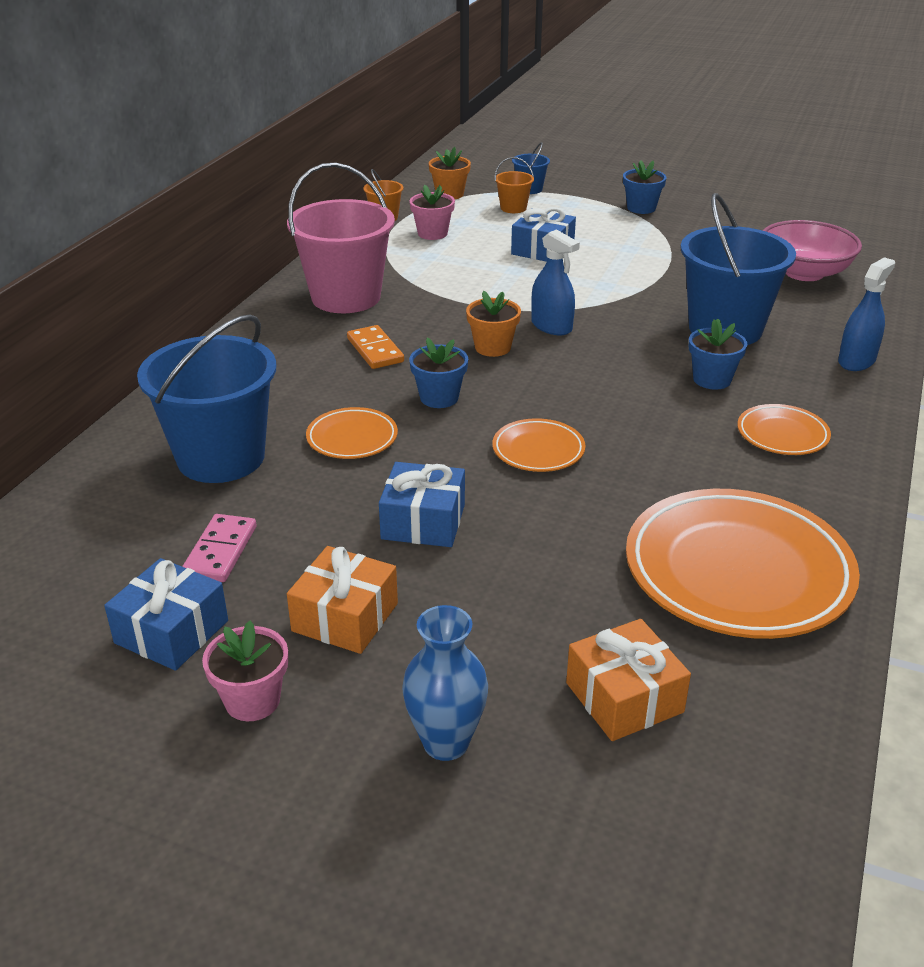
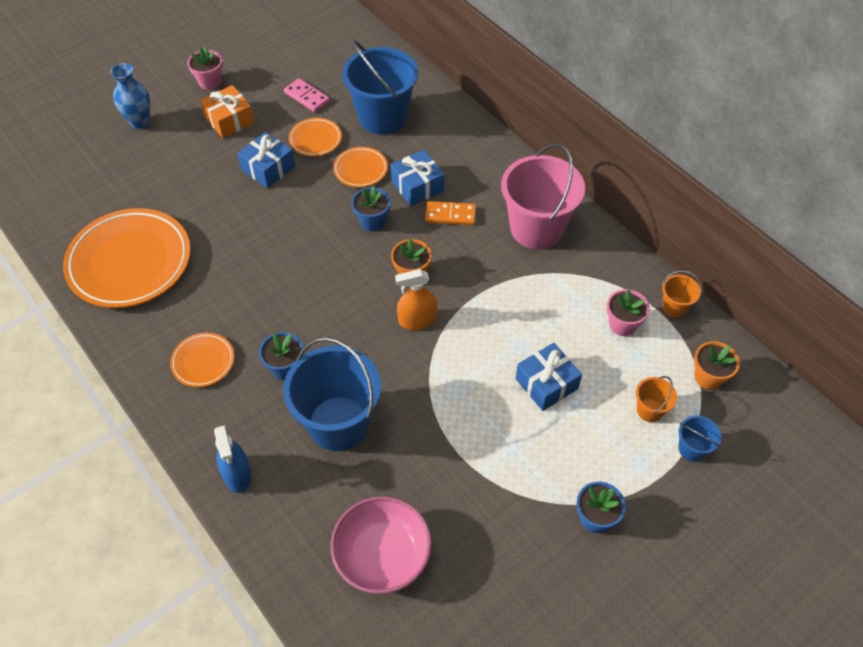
camera: 120 degrees right, 20 degrees up
blue gift [104,558,228,671] -> blue gift moved to [391,150,444,206]
orange plate [492,418,585,472] -> orange plate moved to [288,118,342,156]
blue spray bottle [531,229,580,335] -> orange spray bottle [395,269,437,330]
orange gift [566,619,691,741] -> none

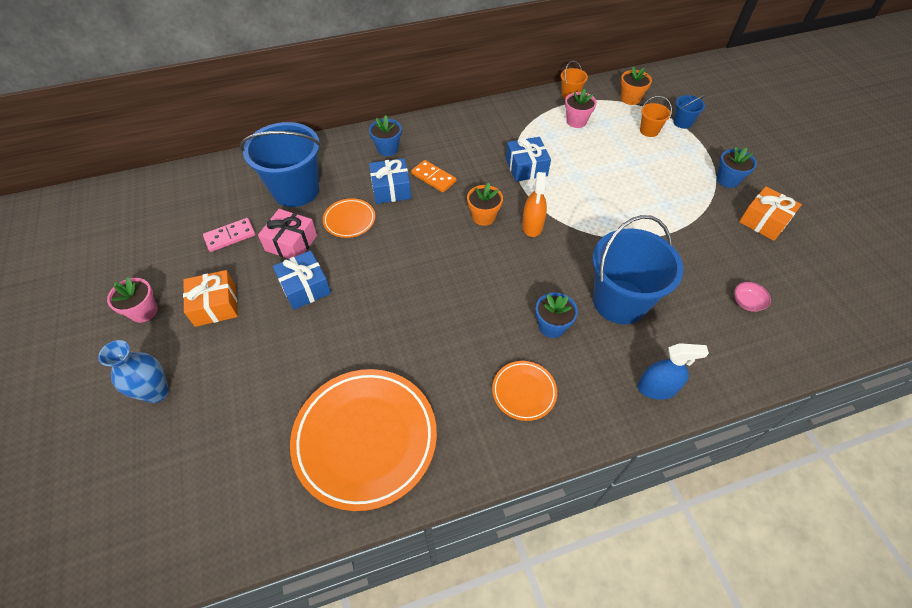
camera: 70 degrees left, 0 degrees up
orange plate [288,118,342,156] -> pink gift [258,209,317,259]
pink bowl [331,496,432,594] -> pink bowl [734,282,771,312], size x0.44
blue flower pot [352,186,390,231] -> blue flower pot moved to [369,115,402,156]
orange domino [425,201,476,225] -> orange domino turned 75 degrees counterclockwise [411,160,456,192]
pink bucket [501,143,585,249] -> none
blue gift [515,343,582,411] -> blue gift moved to [506,137,551,182]
none -> orange gift [739,186,802,241]

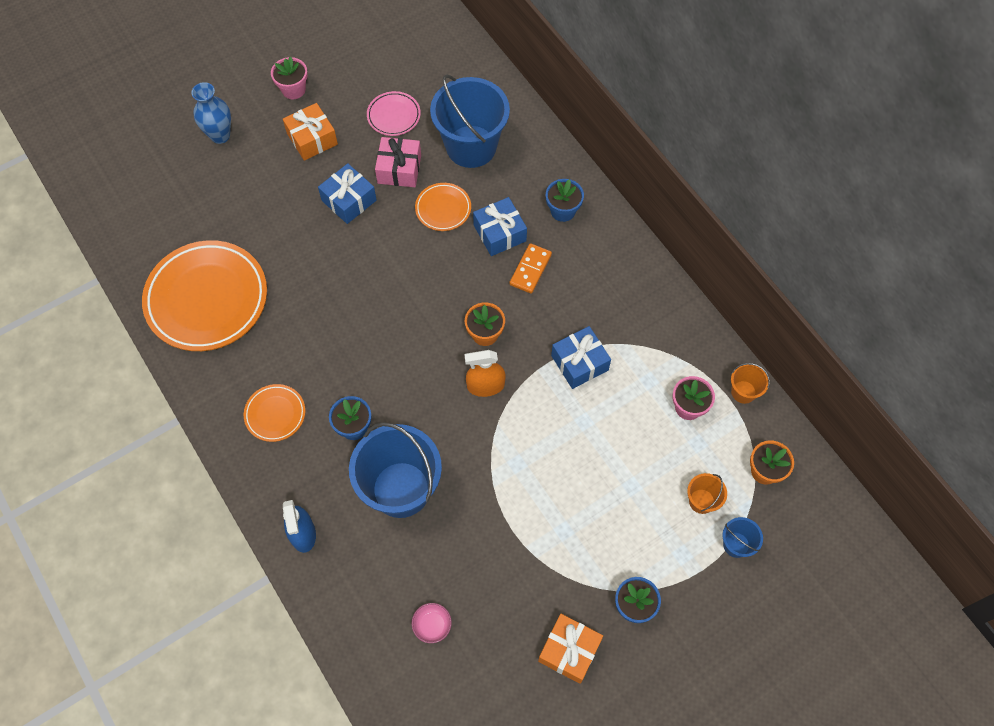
camera: 75 degrees right, 10 degrees up
pink domino [203,218,256,252] -> pink plate [367,91,421,136]

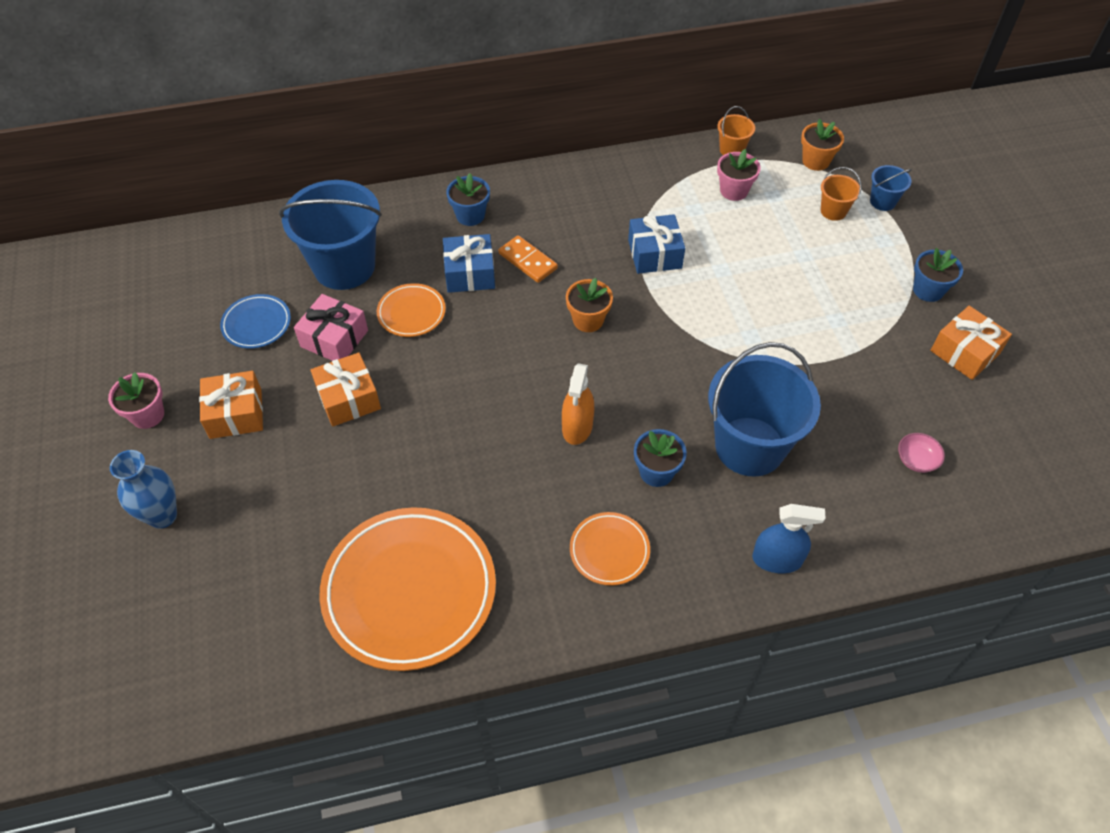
camera: 70 degrees left, 10 degrees down
blue gift [318,163,377,224] -> orange gift [310,352,381,427]
pink plate [367,91,421,136] -> blue plate [220,294,291,349]
orange spray bottle [465,350,506,397] -> orange spray bottle moved to [562,363,594,445]

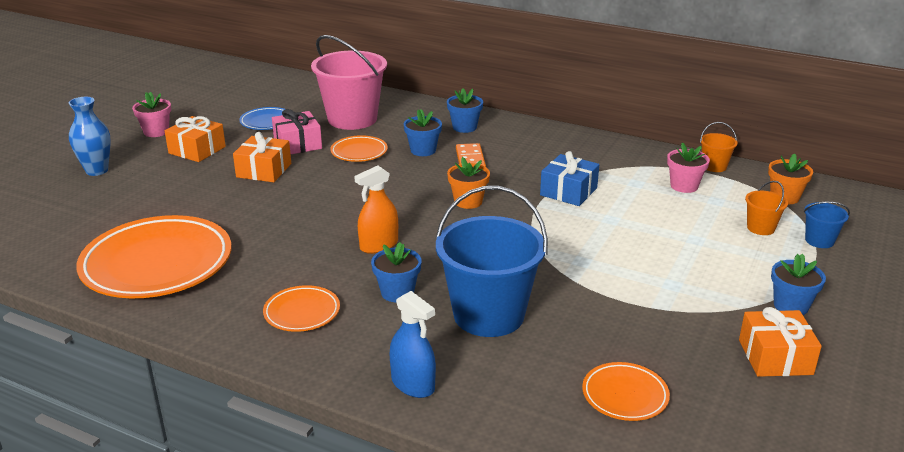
camera: 40 degrees right, 25 degrees down
blue bucket [279,180,382,290] -> pink bucket [311,35,387,130]
blue gift [443,234,495,293] -> blue flower pot [404,109,442,156]
pink bowl [898,433,945,473] -> orange plate [582,362,670,421]

